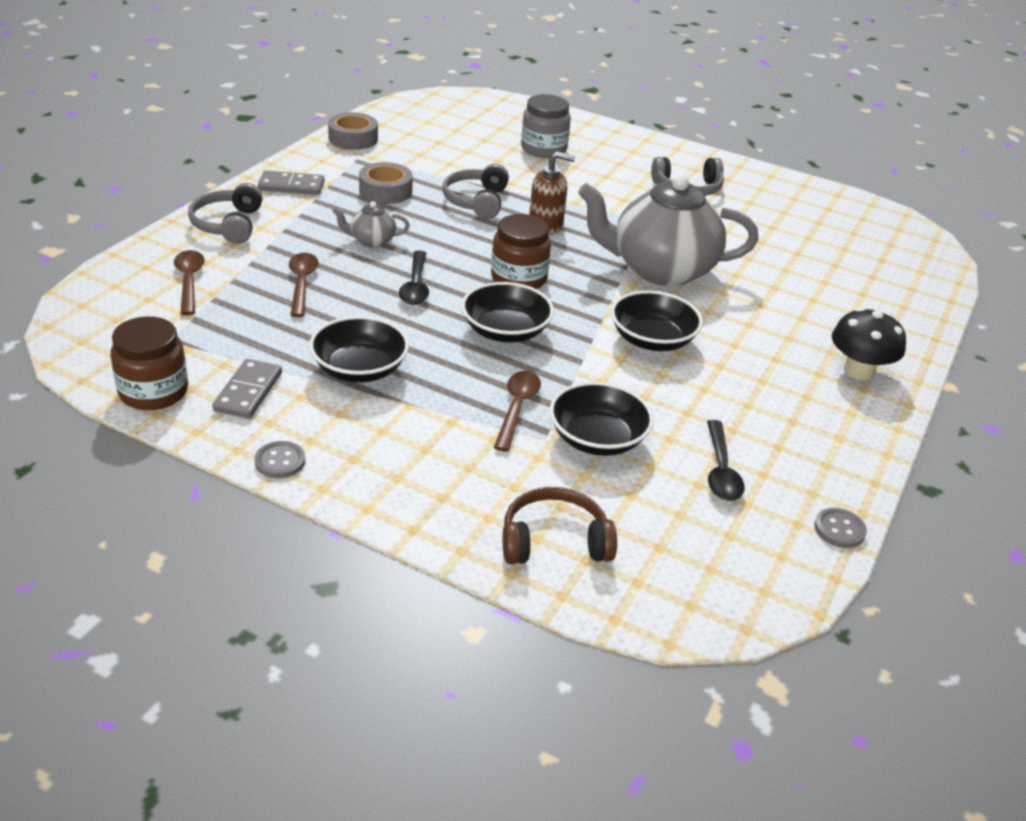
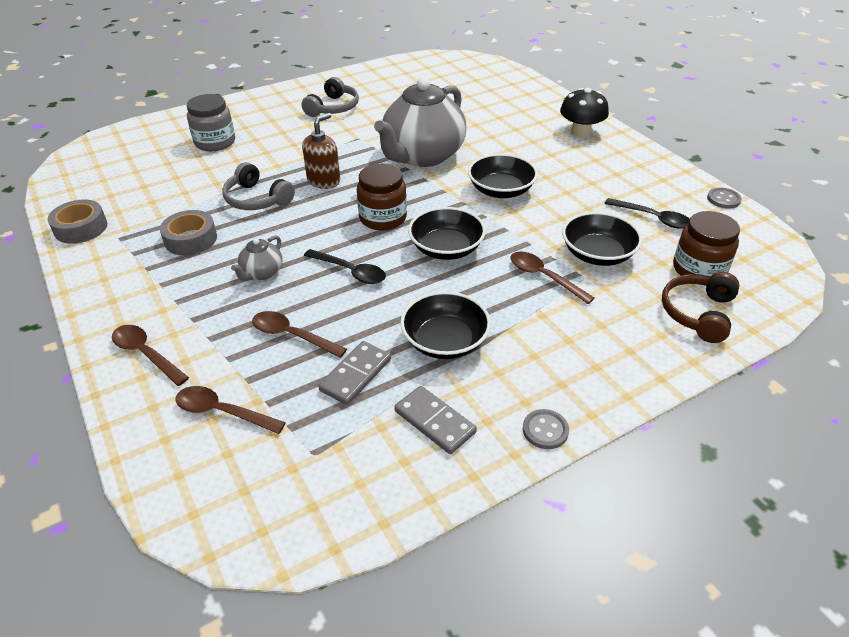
camera: 55 degrees left, 5 degrees up
brown jar [110,317,188,410] -> brown jar moved to [673,211,740,276]
grey headphones [188,183,263,244] -> brown spoon [112,325,189,386]
grey domino [258,170,325,195] -> grey domino moved to [318,341,391,405]

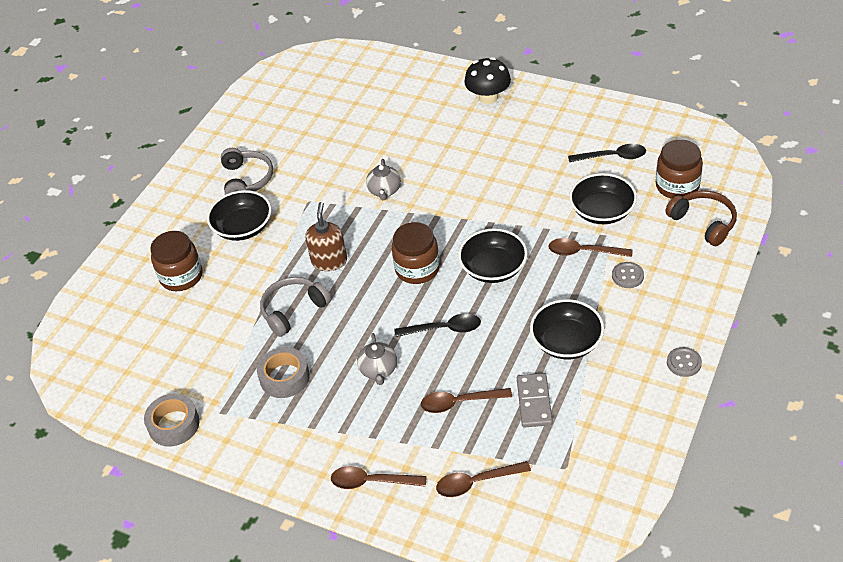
camera: 30 degrees left, 5 degrees up
grey jar [187,94,235,151] -> brown jar [150,231,203,291]
grey headphones [222,162,295,210] -> grey headphones turned 135 degrees clockwise [260,277,331,337]
grey teapot [374,77,466,167] -> grey teapot [366,159,401,200], size x0.42
grey domino [395,386,477,454] -> none
black bowl [468,154,538,198] -> black bowl moved to [207,190,272,241]
brown headphones [662,272,740,343] -> brown headphones turned 150 degrees clockwise [665,190,737,246]
grey button [707,187,742,209] -> grey button moved to [612,262,644,288]

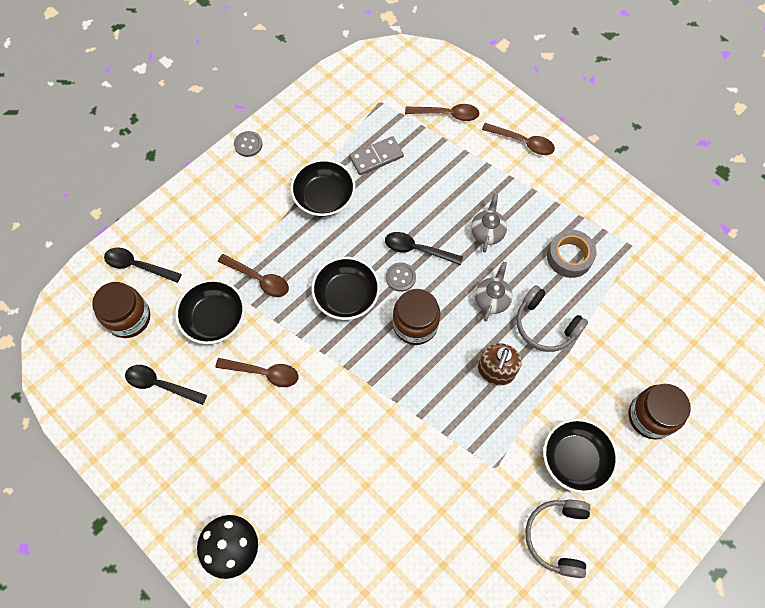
camera: 165 degrees left, 20 degrees up
grey tape [144,393,199,447] -> none
grey headphones [260,277,331,337] -> grey headphones turned 60 degrees clockwise [516,285,588,352]
grey teapot [366,159,401,200] -> grey teapot moved to [475,262,512,322]
brown spoon [421,388,512,413] -> brown spoon moved to [215,358,299,387]
grey domino [517,373,553,427] -> grey domino turned 45 degrees clockwise [349,136,404,175]
grey button [612,262,644,288] -> grey button moved to [386,262,416,292]
brown headphones [665,190,737,246] -> black spoon [104,248,182,283]

